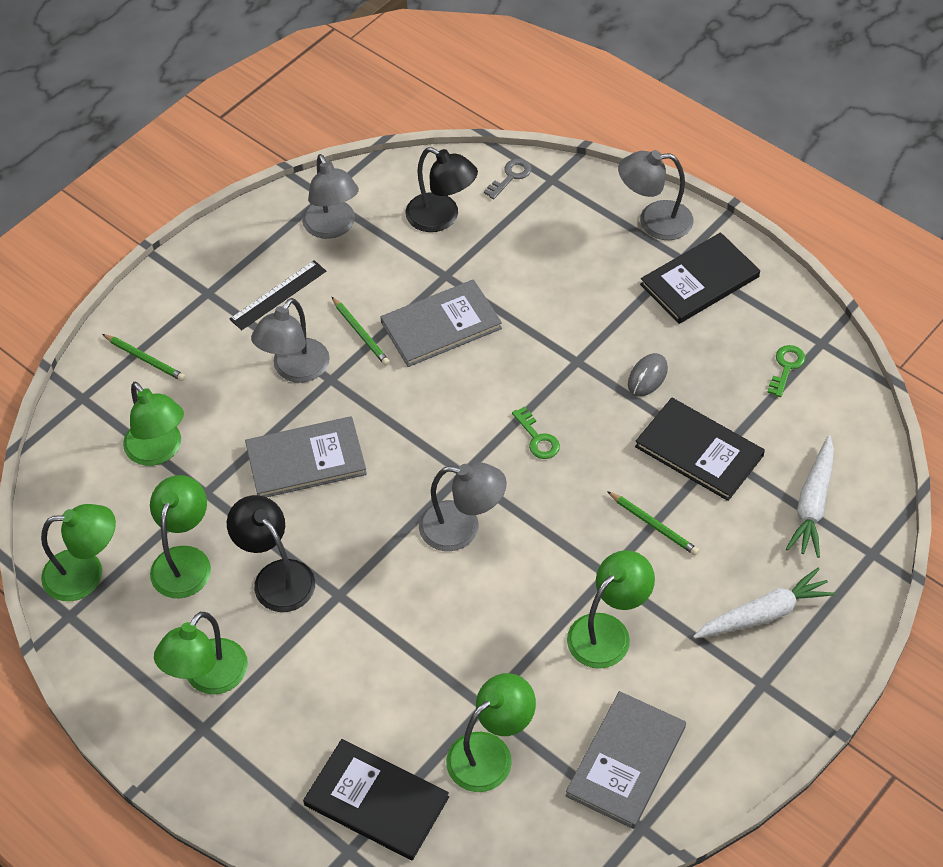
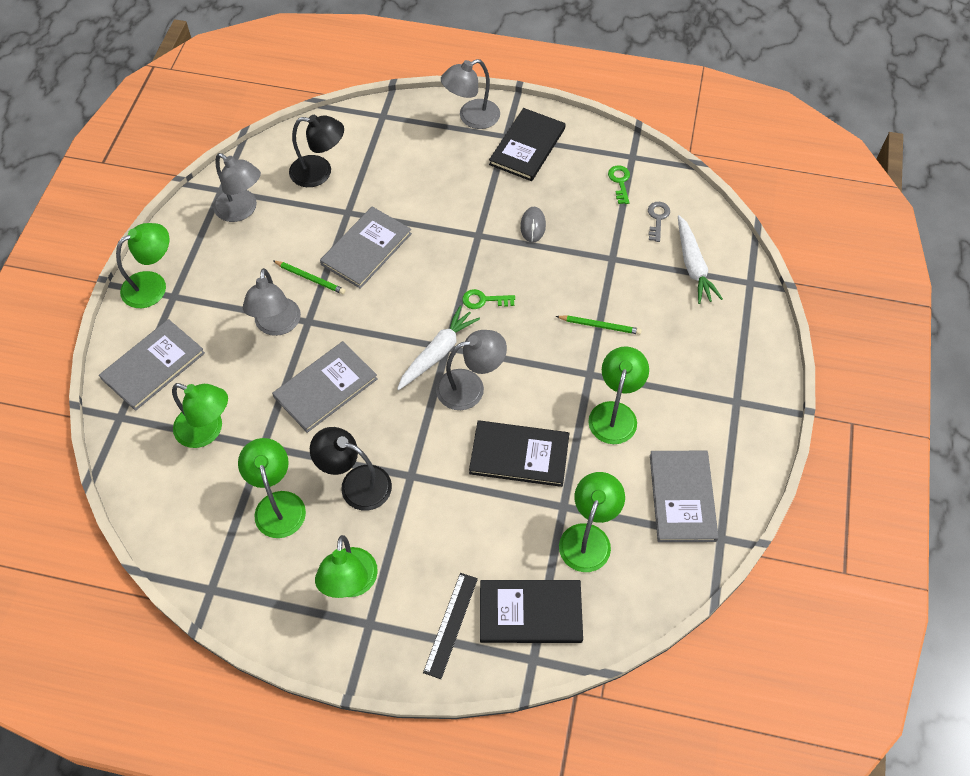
camera: 30 degrees left, 5 degrees up
green lamp [41,504,116,601] -> green lamp moved to [116,223,169,308]
green pencil [102,334,186,381] -> grey book [99,319,205,411]
black ruler [230,260,326,330] -> black ruler moved to [423,573,478,679]
grey key [484,159,532,199] -> grey key moved to [648,202,670,242]
green key [512,406,560,459] -> green key turned 150 degrees clockwise [462,289,515,309]
black book [635,398,765,501] -> black book moved to [469,420,569,487]
white carrot [693,568,836,639] -> white carrot moved to [397,306,480,390]

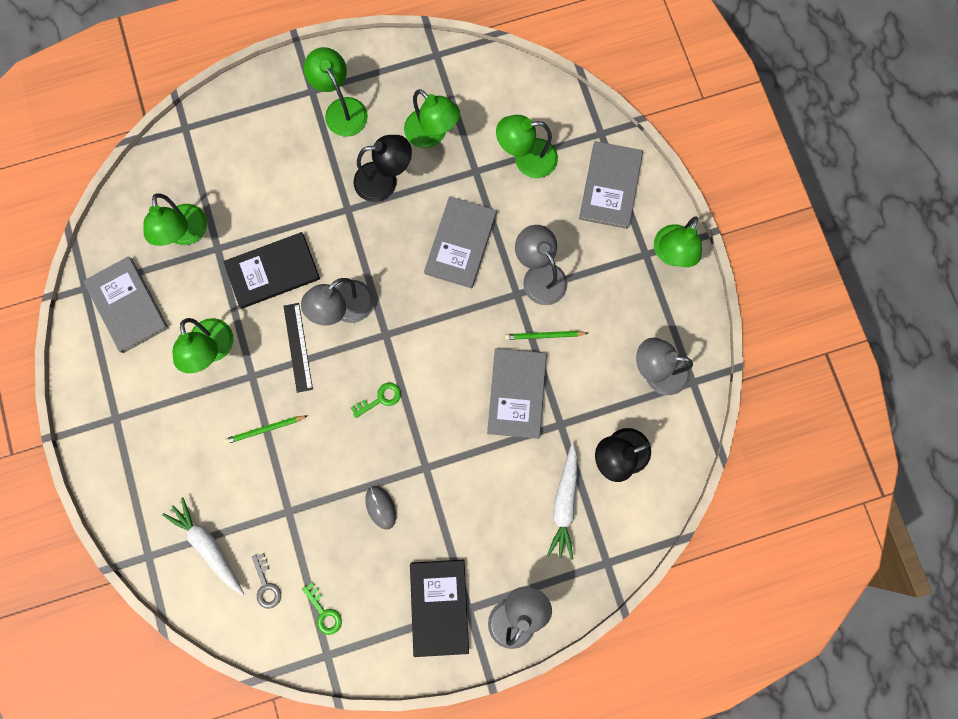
camera: 150 degrees right, 20 degrees up
white carrot [397,306,480,390] -> white carrot moved to [547,443,577,560]
black ruler [423,573,478,679] -> black ruler moved to [283,303,313,393]
black book [480,580,583,643] -> none

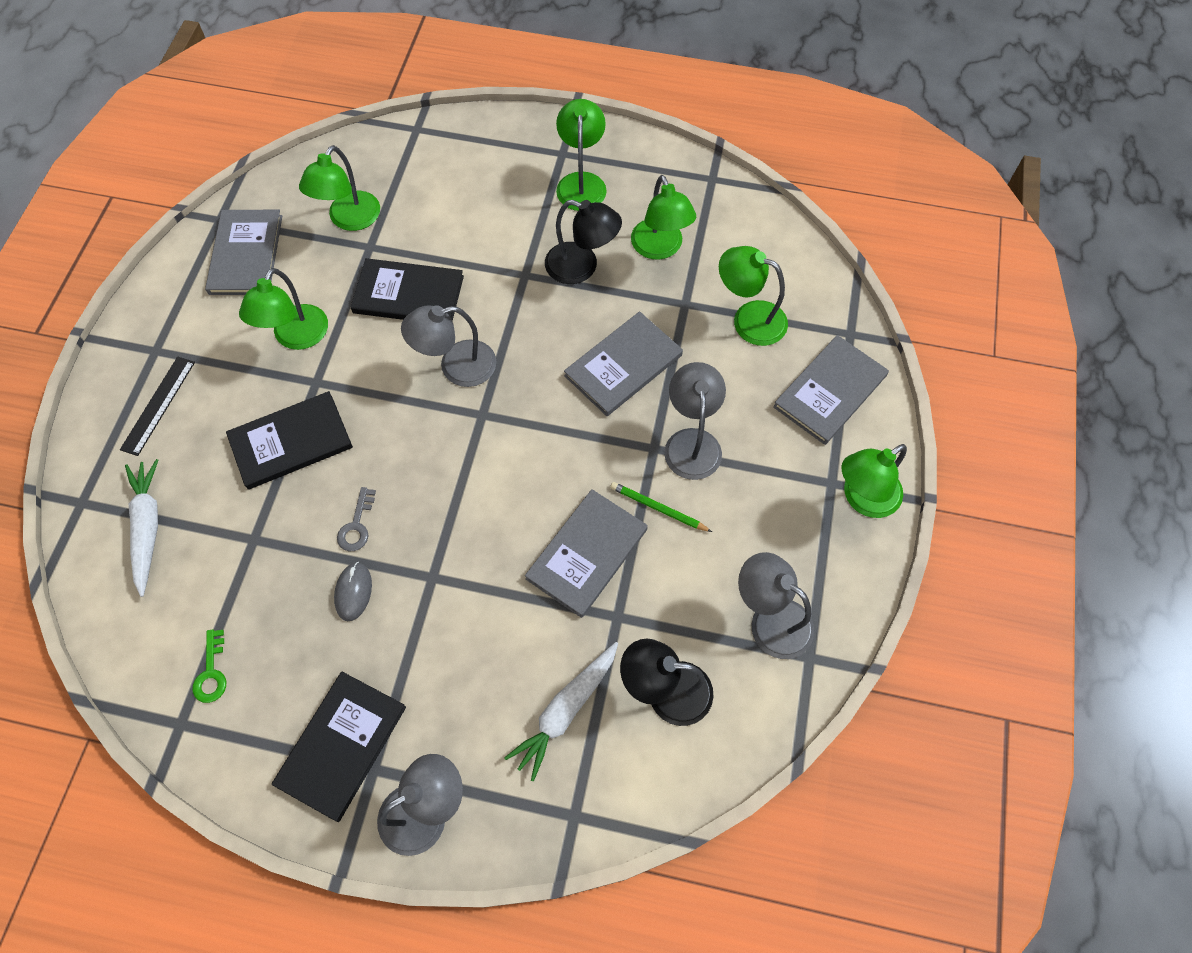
camera: 30 degrees right, 15 degrees down
green pencil [224,416,307,444] -> black book [226,391,353,490]
grey key [252,553,281,609] -> grey key moved to [337,487,376,551]
black ruler [283,303,313,393] -> black ruler moved to [120,357,195,456]
green key [351,383,401,418] -> none

